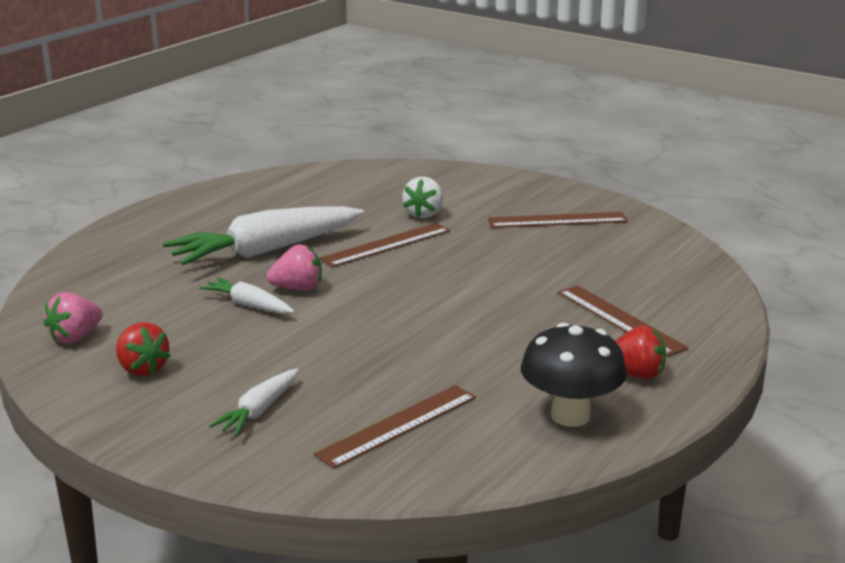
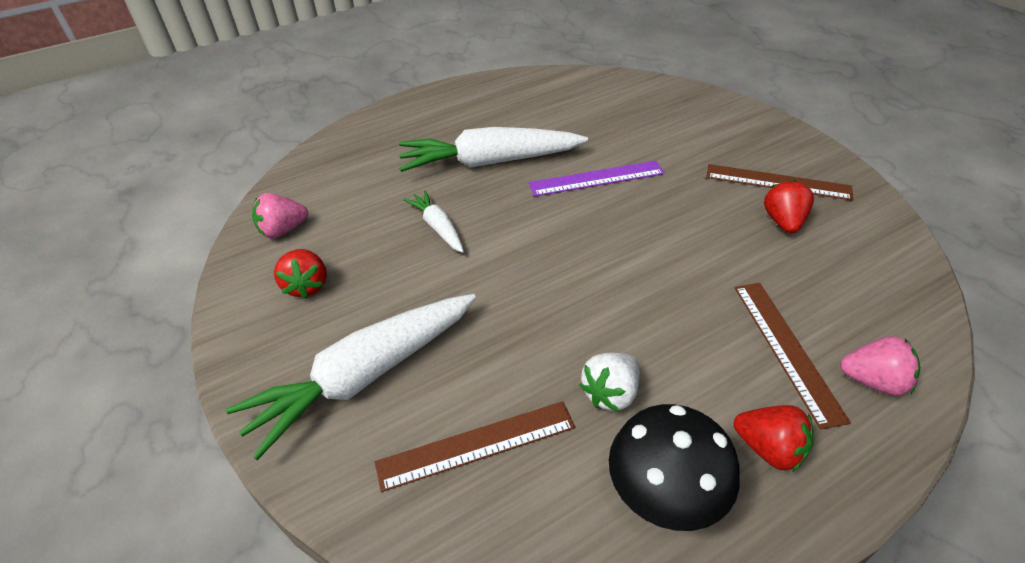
camera: 25 degrees right, 20 degrees up
white carrot [209,369,299,436] -> white carrot [226,294,476,460], size x2.01
pink strawberry [267,244,322,291] -> pink strawberry moved to [840,336,920,396]
brown ruler [319,223,450,267] -> purple ruler [529,161,665,197]
white strawberry [402,177,443,218] -> white strawberry moved to [579,353,640,412]
none -> red strawberry [764,180,814,233]

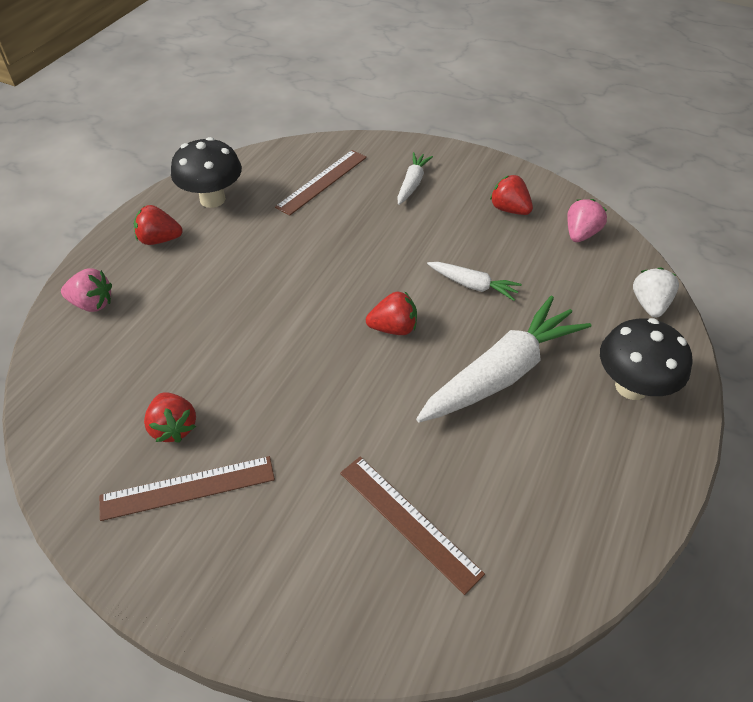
camera: 145 degrees right, 5 degrees up
white carrot [226,294,476,460] -> white carrot [397,152,433,205], size x0.50
purple ruler [529,161,665,197] -> none
white strawberry [579,353,640,412] -> white strawberry moved to [633,267,679,317]
brown ruler [735,283,851,430] -> brown ruler moved to [340,456,485,595]
pink strawberry [840,336,920,396] -> pink strawberry turned 150 degrees counterclockwise [61,268,112,312]
none -> red strawberry [366,292,417,335]
none -> black mushroom [600,318,692,400]

